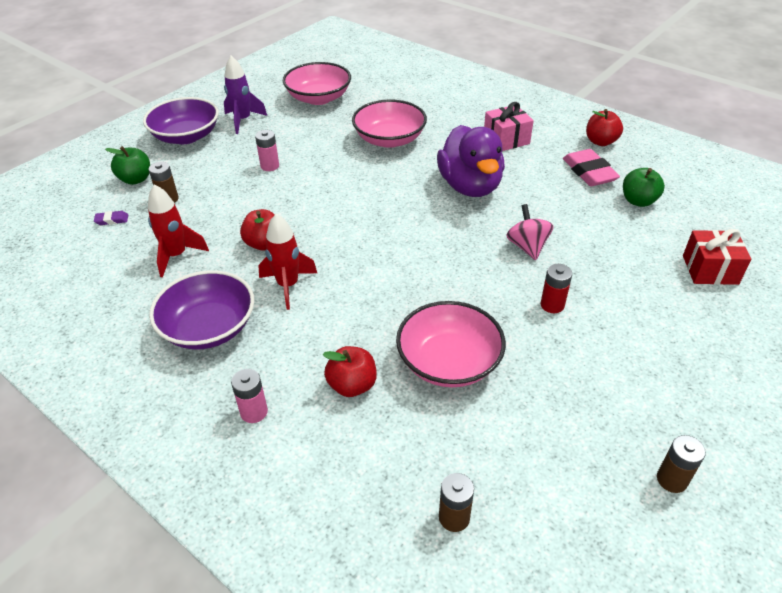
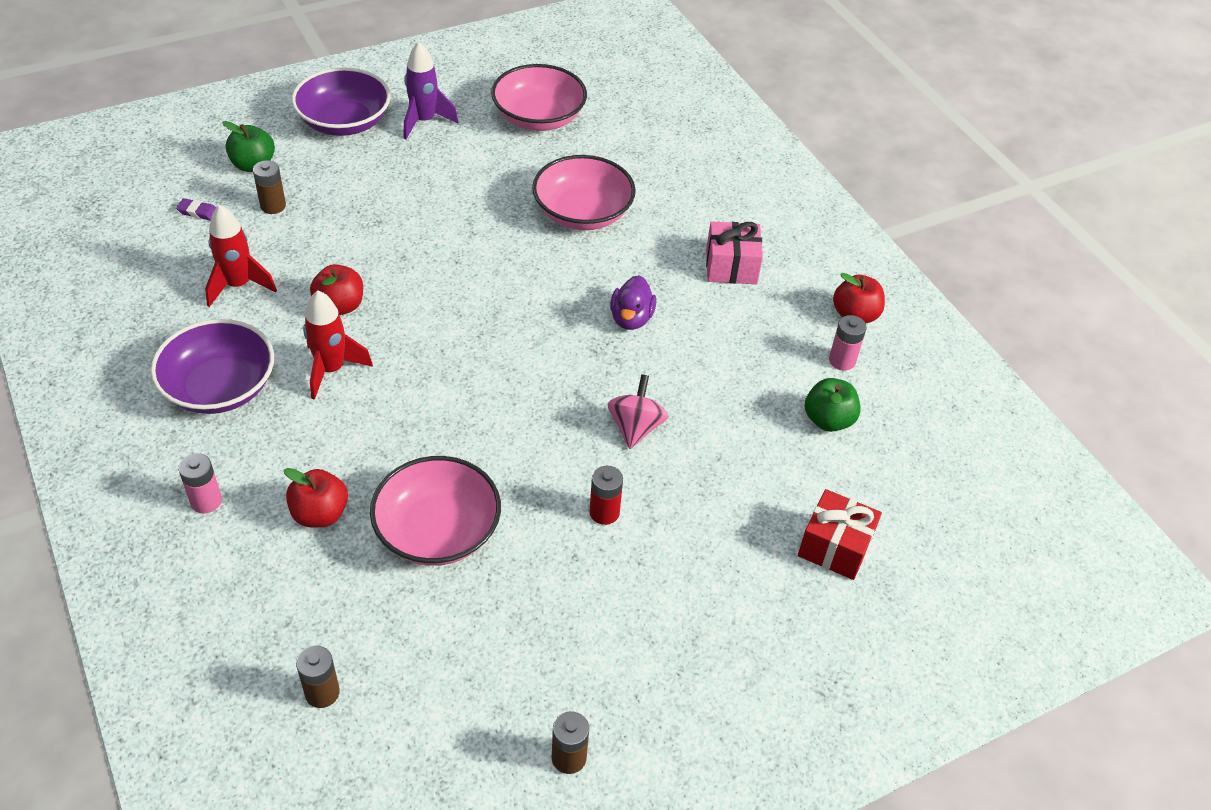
camera: 20 degrees right, 5 degrees up
pink battery [255,130,279,171] -> pink battery moved to [829,315,867,371]
purple duck [437,125,505,197] -> purple duck [610,275,656,330], size x0.52
pink eraser [563,149,620,186] -> none

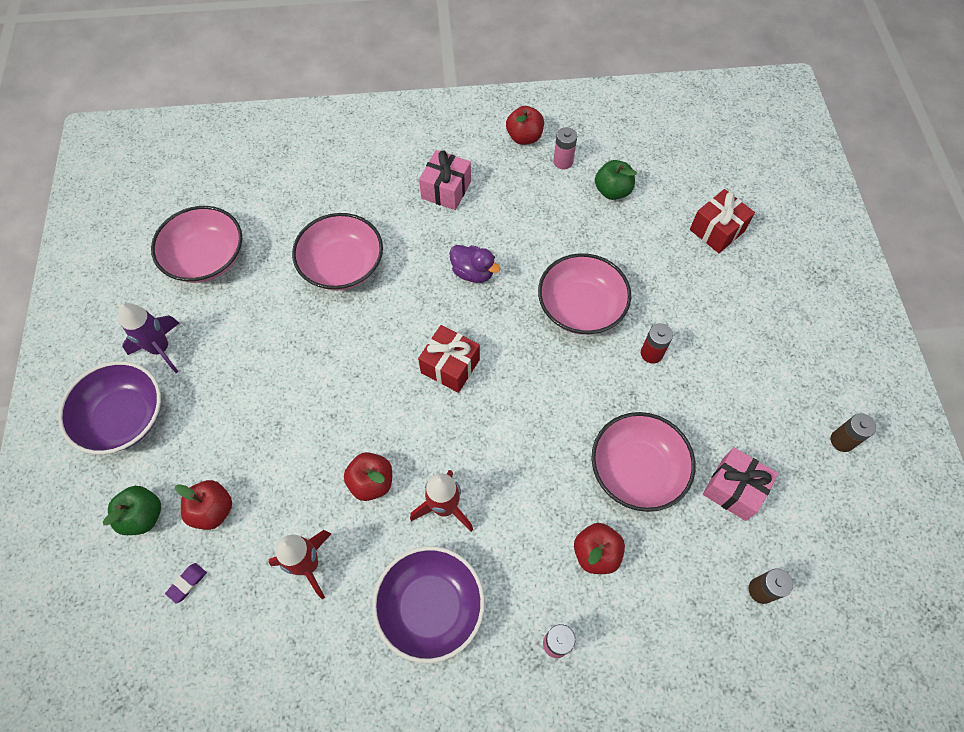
camera: 65 degrees left, 15 degrees up
brown battery [253,160,286,214] -> red apple [175,480,232,530]
pink spinning top [608,374,668,449] -> pink bowl [538,253,631,335]
none -> red gift [418,325,480,393]
none -> pink gift [703,447,778,521]

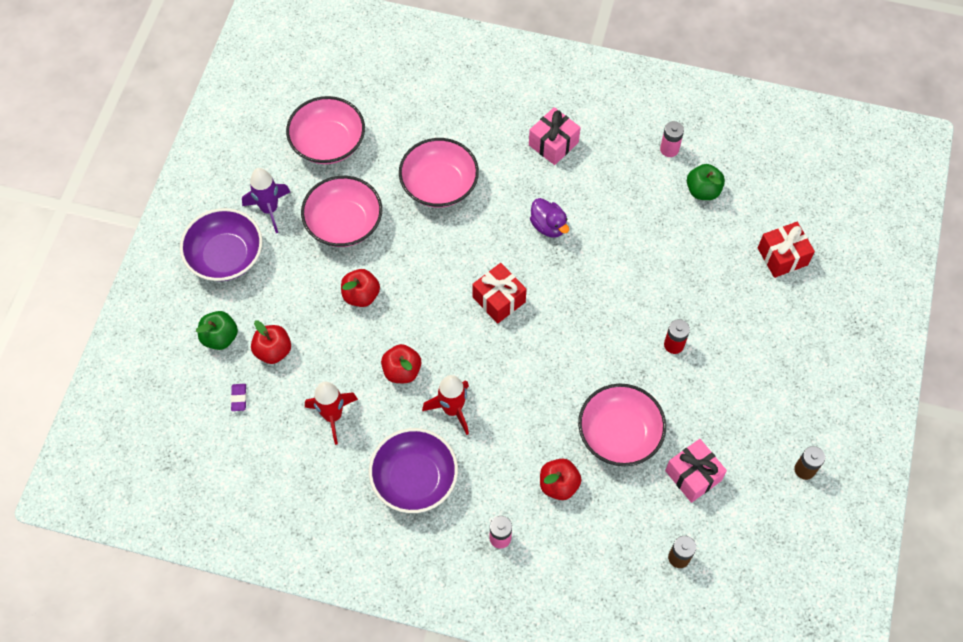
camera: 20 degrees right, 0 degrees up
purple eraser [165,563,207,604] -> purple eraser turned 60 degrees counterclockwise [231,384,247,411]
red apple [506,106,544,145] -> red apple moved to [341,269,380,307]
pink bowl [538,253,631,335] -> pink bowl moved to [301,176,382,247]

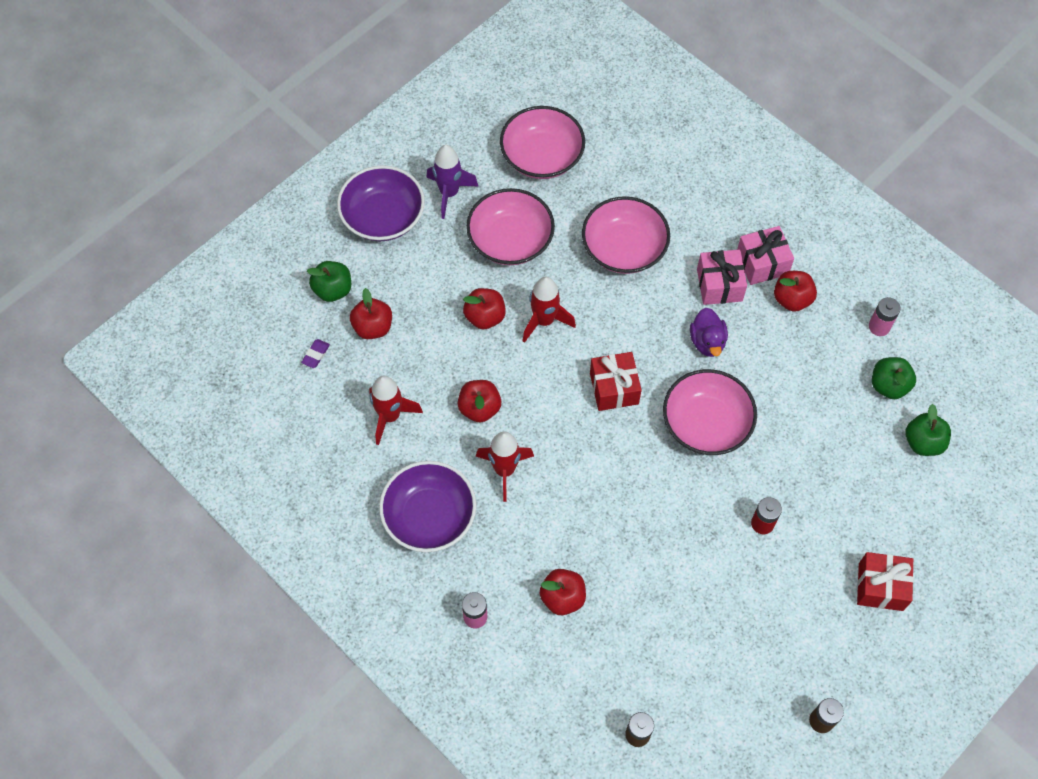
camera: 30 degrees right, 0 degrees up
pink bowl [578,384,666,466] -> pink bowl moved to [663,369,757,455]
pink gift [665,439,727,503] -> pink gift moved to [697,249,747,305]
red gift [758,222,815,278] -> red gift moved to [857,552,914,611]
none -> red rocket [522,277,576,343]
none -> red apple [774,271,817,312]
none -> green apple [905,404,951,456]

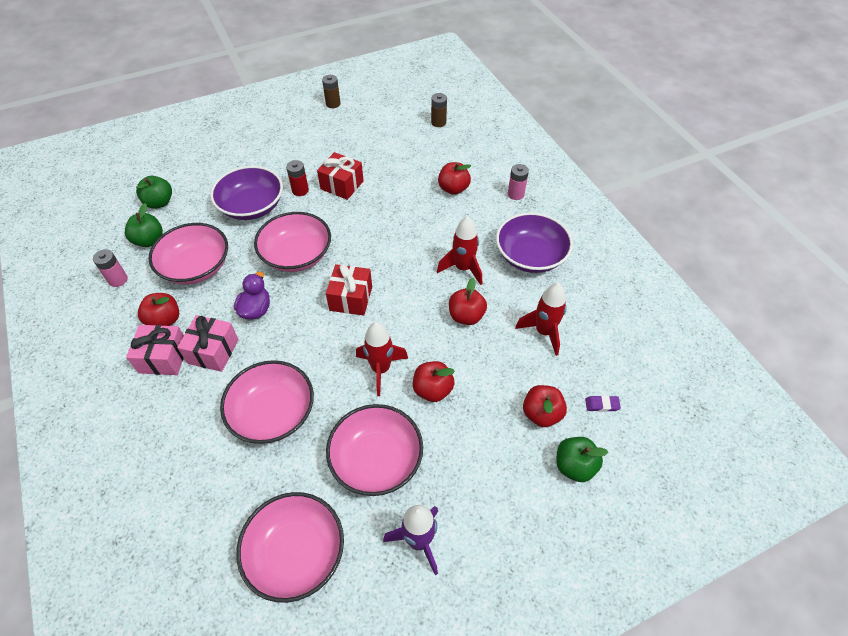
camera: 160 degrees left, 10 degrees down
purple eraser [301,339,330,368] -> purple eraser turned 45 degrees clockwise [585,395,621,412]
purple bowl [337,165,425,241] -> purple bowl moved to [210,166,283,220]
red gift [857,552,914,611] -> red gift moved to [317,152,364,200]
none -> pink bowl [149,223,228,284]

